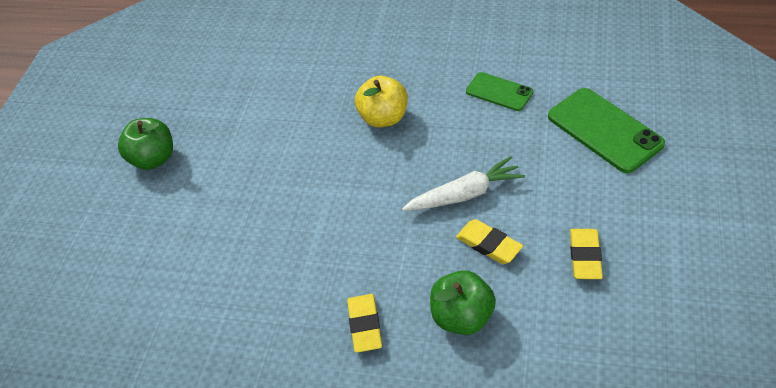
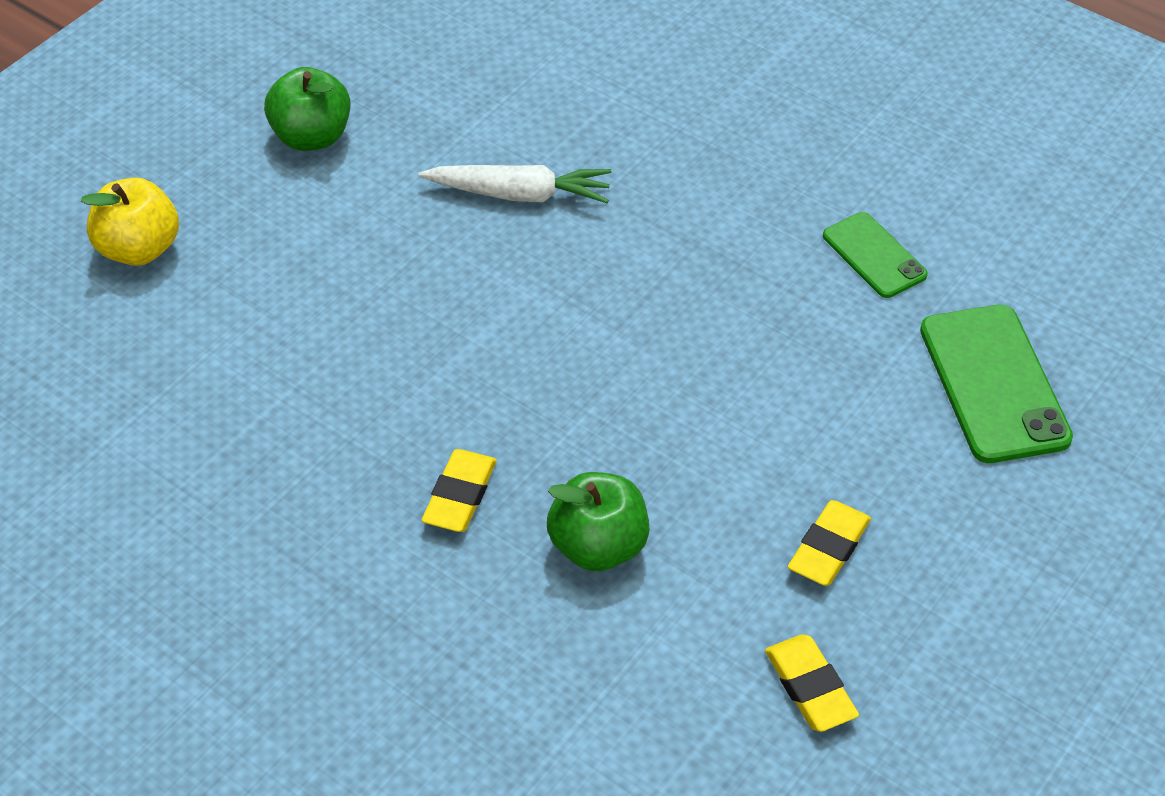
camera: 20 degrees right, 0 degrees up
yellow apple [355,76,408,128] -> yellow apple moved to [81,178,179,266]
white carrot [402,156,525,211] -> white carrot moved to [419,165,611,203]
yellow eraser [456,219,523,264] -> yellow eraser moved to [765,634,859,732]

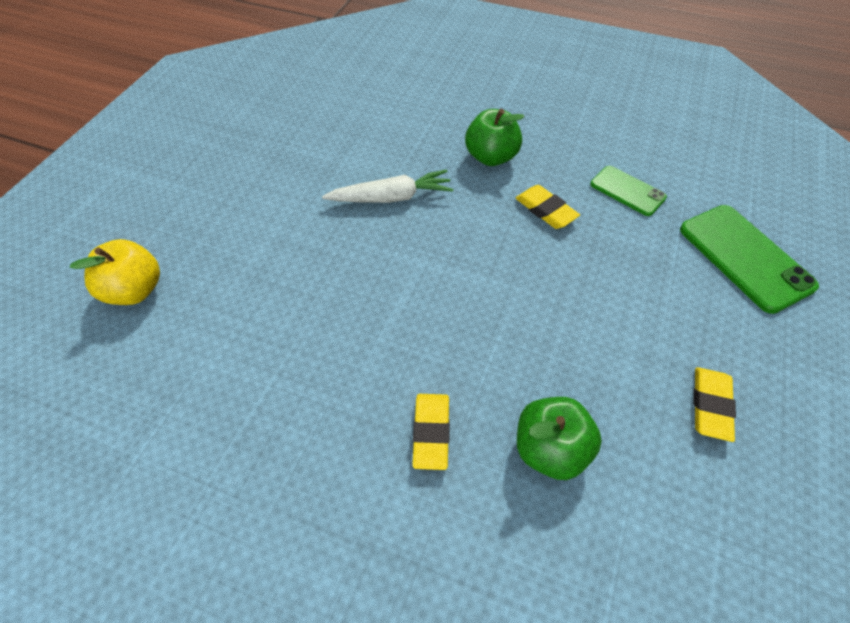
camera: 15 degrees left, 5 degrees up
green apple [264,67,351,151] -> green apple moved to [465,109,524,166]
yellow eraser [765,634,859,732] -> yellow eraser moved to [516,185,580,229]

